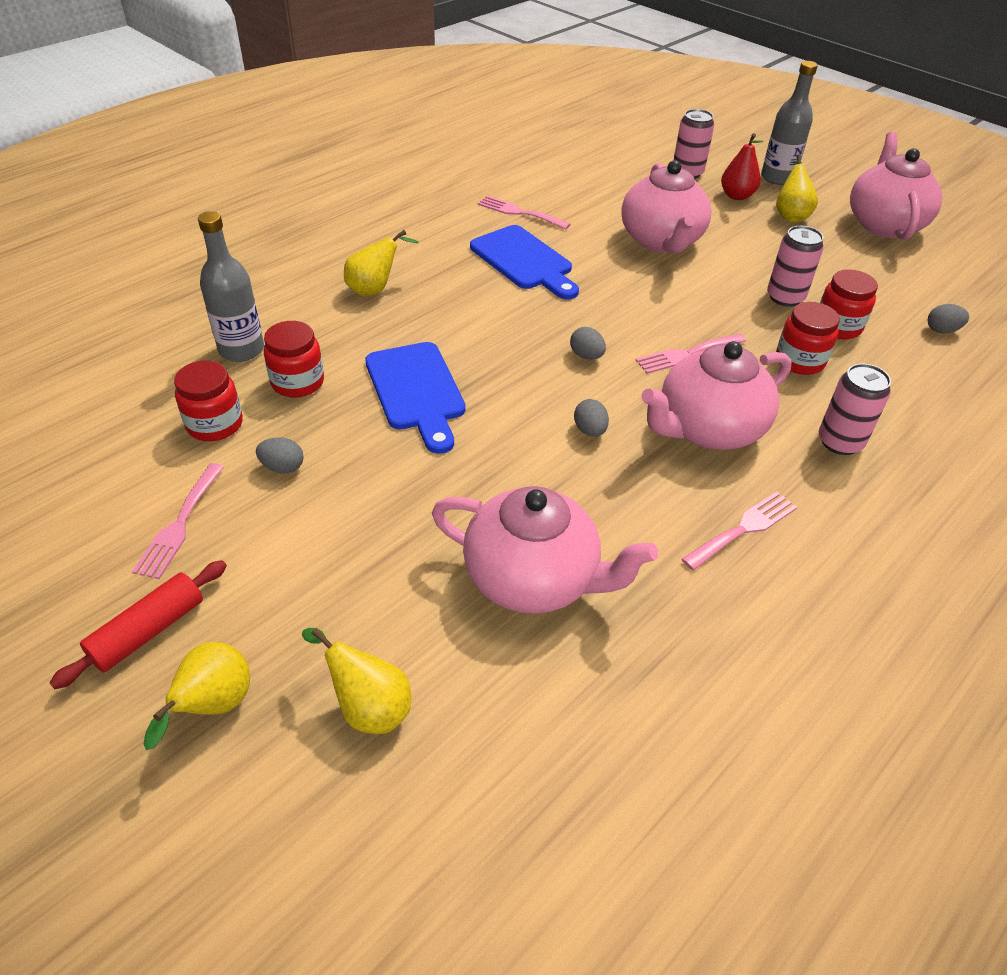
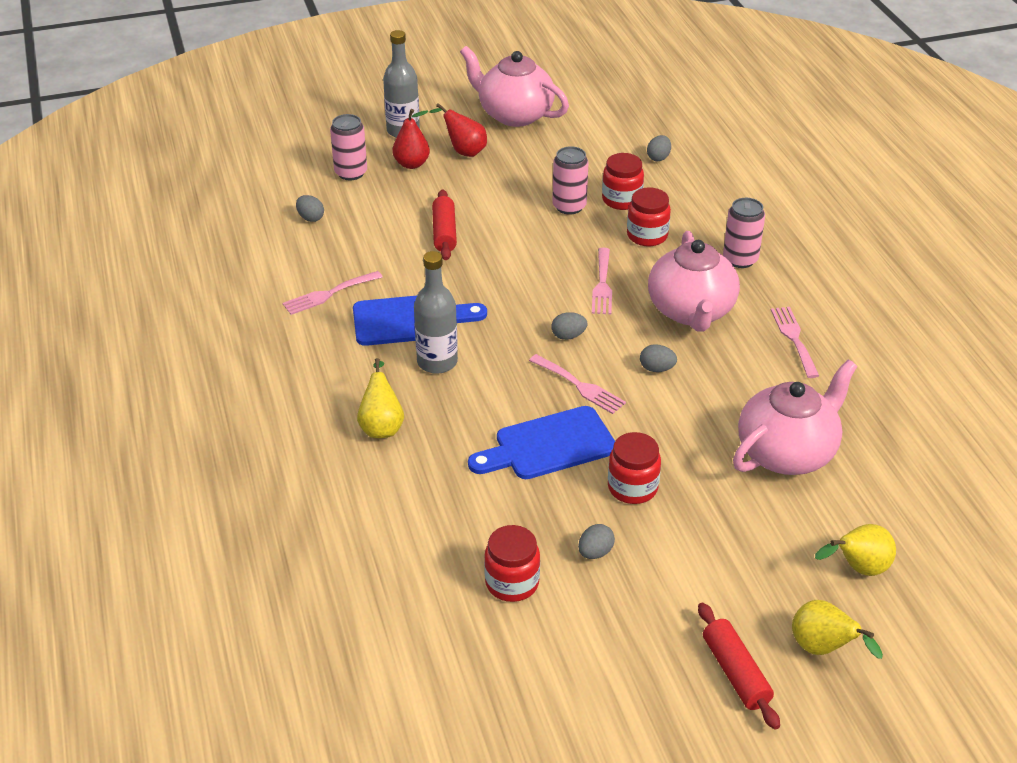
camera: 60 degrees left, 5 degrees down
pink fork [132,463,224,579] -> pink fork moved to [529,354,626,414]
grey bottle [198,211,264,362] -> grey bottle moved to [414,251,458,374]
red jar [264,321,324,398] -> red jar moved to [608,432,661,504]
blue cutting board [365,342,466,454] -> blue cutting board turned 150 degrees clockwise [468,406,615,479]
pink teapot [621,160,712,253] -> red rolling pin [432,189,457,260]
yellow pear [776,154,818,222] -> red pear [429,103,487,157]
none -> grey egg [296,195,324,222]

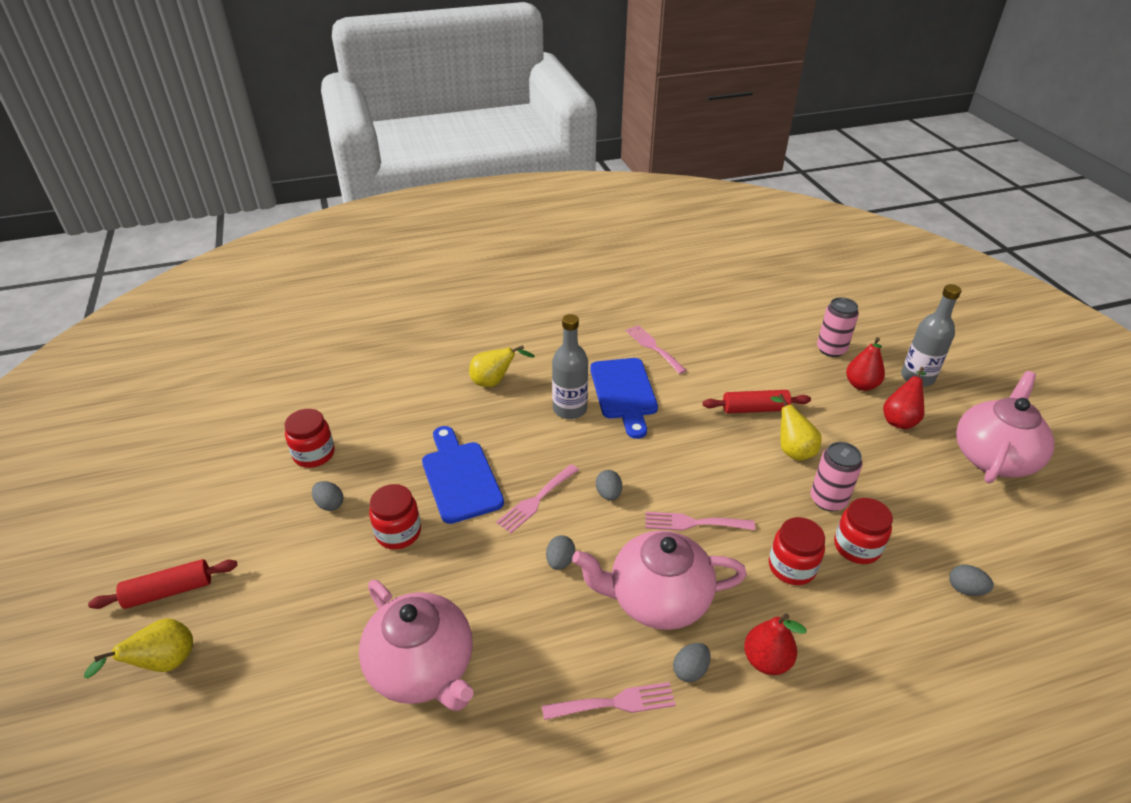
camera: 90 degrees right, 0 degrees up
grey egg [296,195,324,222] -> grey egg moved to [673,643,711,682]
pink can [723,198,765,268] -> red pear [744,613,806,675]
yellow pear [815,524,896,576] -> yellow pear moved to [770,394,822,461]

